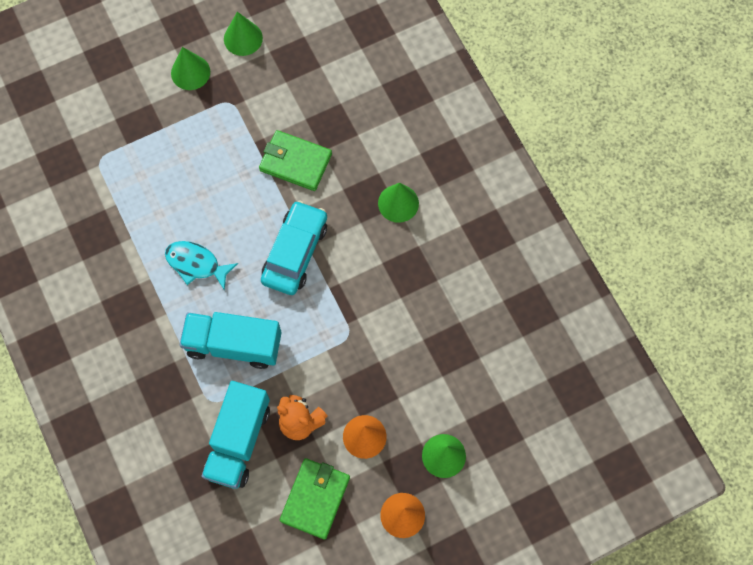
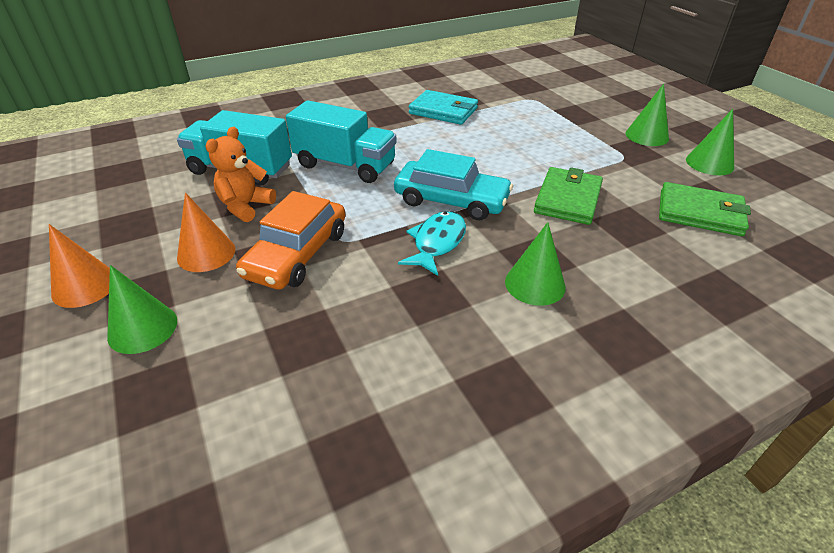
camera: 90 degrees right, 30 degrees down
turquoise fish [165,241,238,290] -> turquoise fish moved to [398,211,466,276]
turquoise truck [180,312,282,369] -> turquoise truck turned 105 degrees clockwise [286,100,397,183]
green wallet [280,458,350,540] -> green wallet moved to [659,182,751,236]
none -> orange car [236,191,345,290]
none -> turquoise wallet [409,90,478,125]

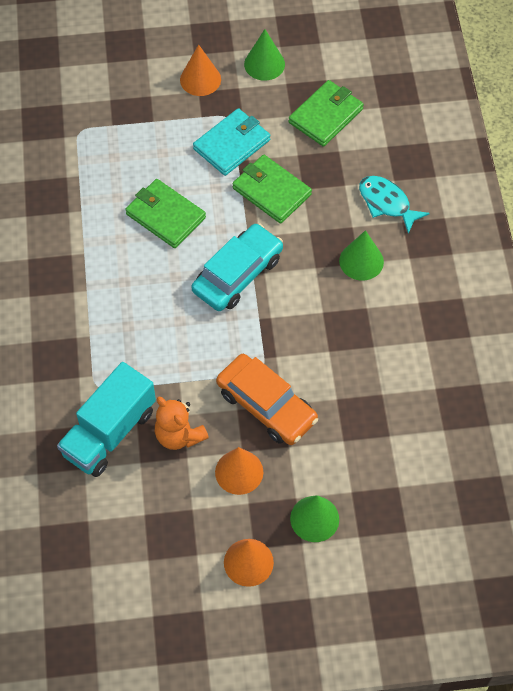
camera: 70 degrees left, 20 degrees up
turquoise truck [286,100,397,183] -> none
turquoise fish [398,211,466,276] -> turquoise fish moved to [359,176,430,234]
turquoise wallet [409,90,478,125] -> turquoise wallet moved to [193,108,270,176]
green cone [626,84,669,146] -> orange cone [180,44,221,96]
none -> green wallet [125,179,206,248]

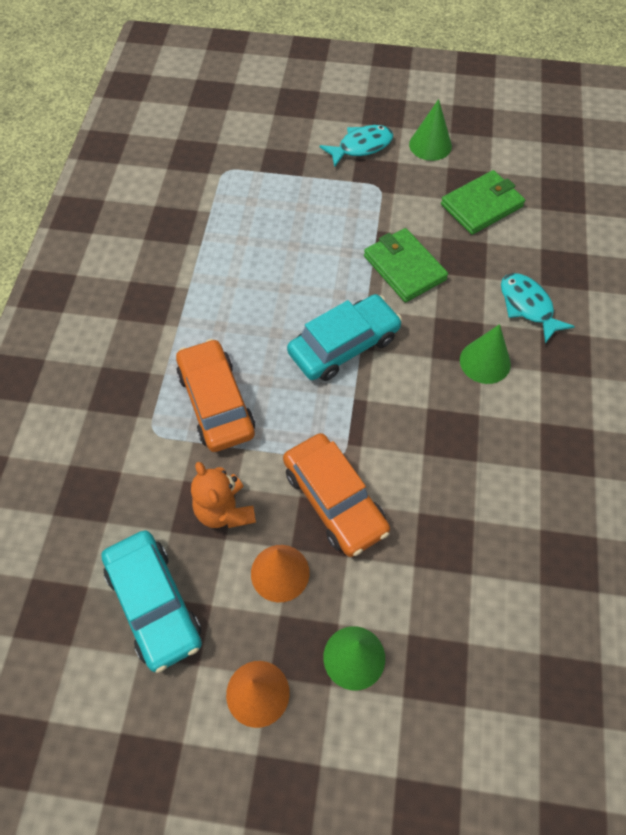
camera: 15 degrees right, 0 degrees up
turquoise truck [57,362,156,477] -> none
green wallet [125,179,206,248] -> none
orange cone [180,44,221,96] -> turquoise fish [319,125,393,168]
turquoise wallet [193,108,270,176] -> none
none -> turquoise car [101,530,202,673]
none -> orange car [176,339,255,452]

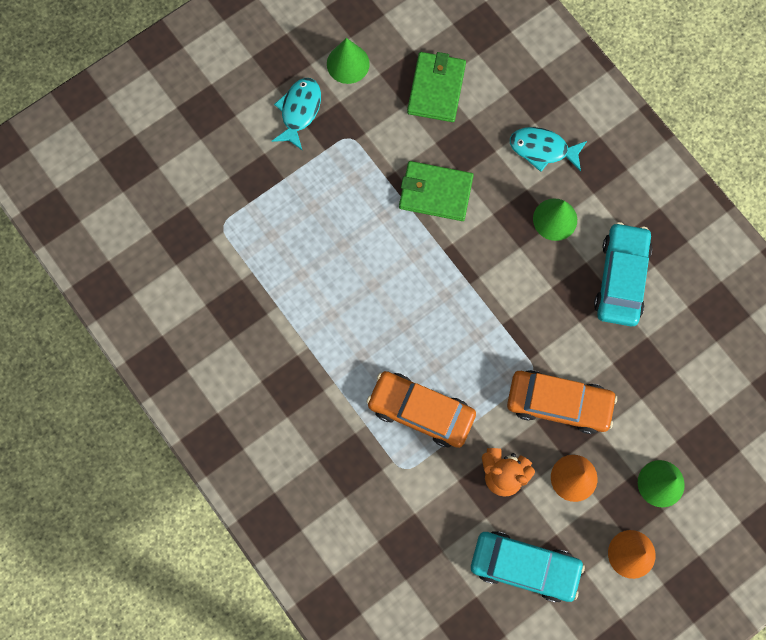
camera: 45 degrees left, 15 degrees up
turquoise car [287,294,402,381] -> turquoise car moved to [594,222,652,326]

